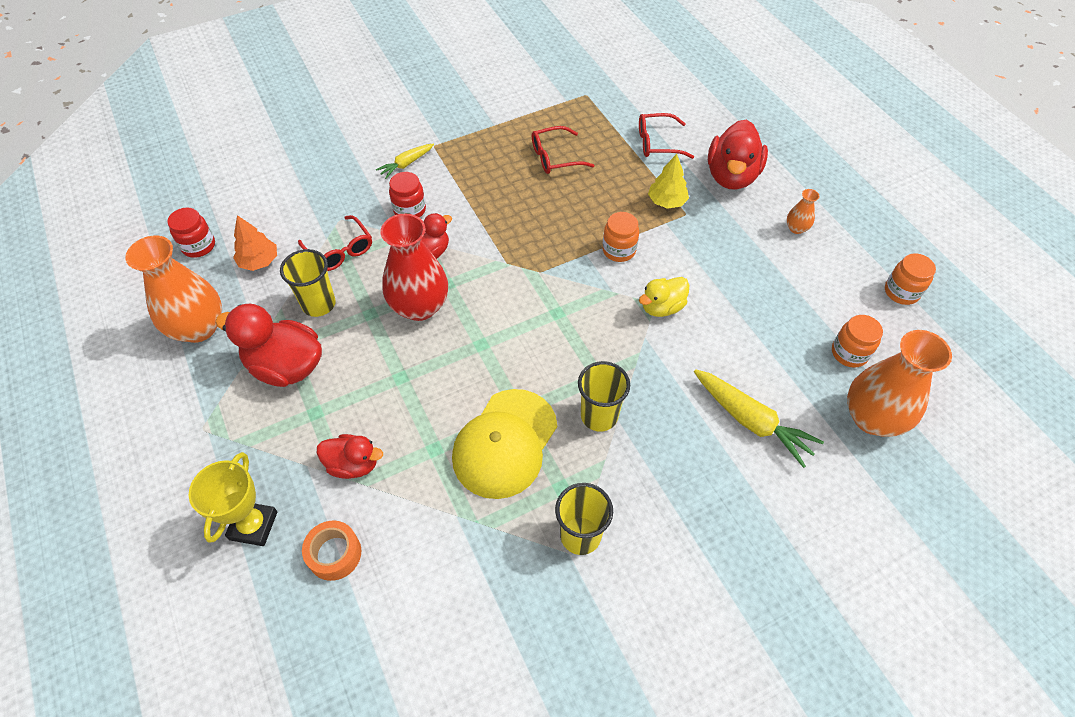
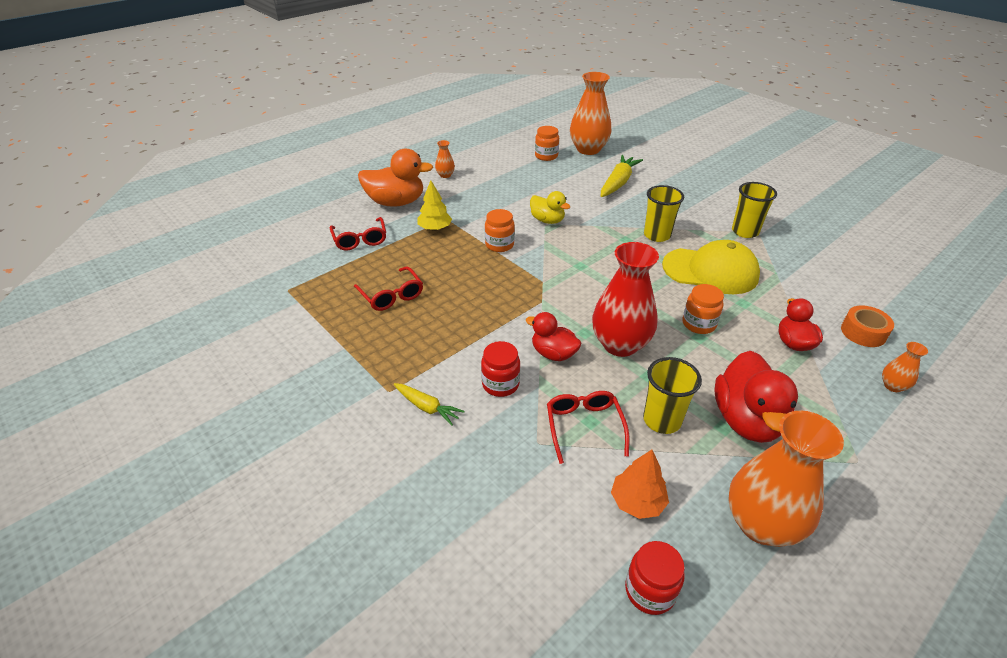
camera: 105 degrees left, 15 degrees down
yellow trophy [189,452,277,546] -> orange vase [882,342,928,392]
red glasses [298,215,372,271] -> red glasses turned 45 degrees counterclockwise [547,391,629,464]
red duck [708,120,768,190] -> orange duck [358,149,433,207]
orange jar [885,253,936,305] -> orange jar moved to [682,284,724,334]

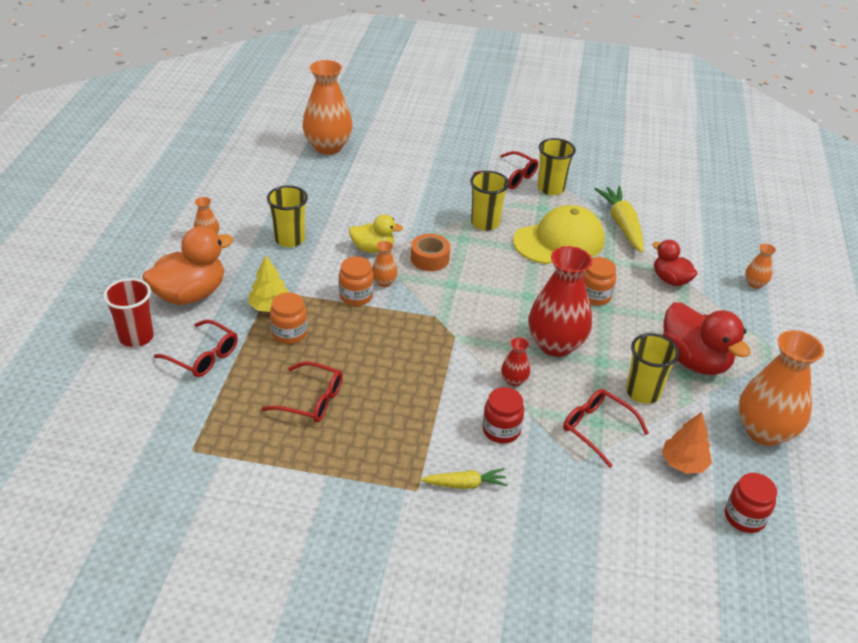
camera: 40 degrees left, 0 degrees up
red duck [525,312,582,361] -> red vase [501,337,530,386]
orange jar [535,126,559,161] -> orange jar moved to [270,292,307,344]
yellow carrot [601,155,643,197] -> yellow carrot moved to [595,186,644,253]
orange tape [841,305,894,347] -> orange tape moved to [411,234,450,271]
none -> red cup [103,278,154,347]
none -> yellow cup [267,186,308,247]
none -> orange vase [372,241,398,287]
none -> red glasses [473,151,538,189]

